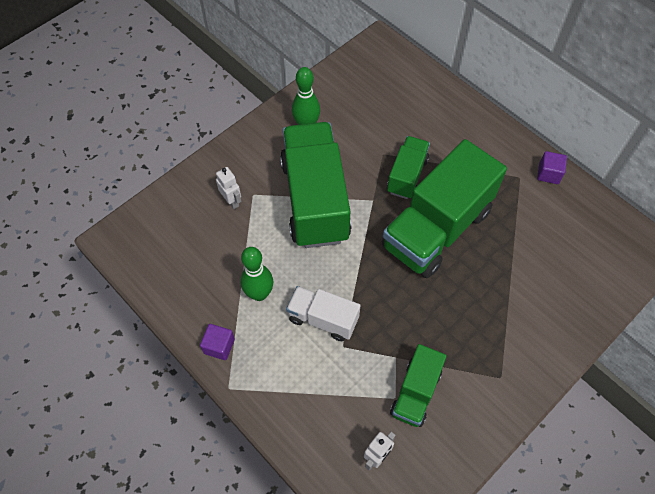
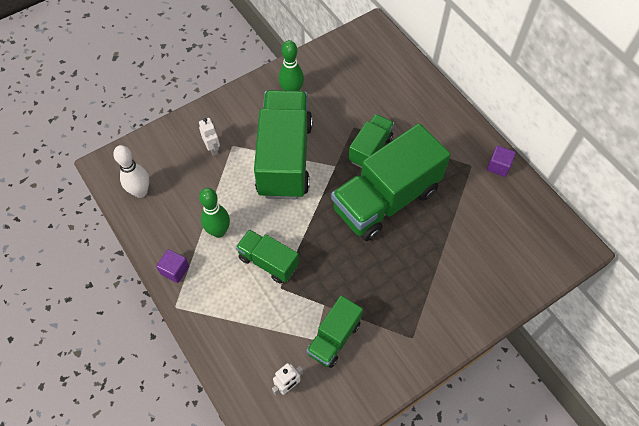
camera: 10 degrees right, 0 degrees up
white truck [286,286,361,341] -> green truck [236,229,299,283]
none -> white bowling pin [113,145,149,198]

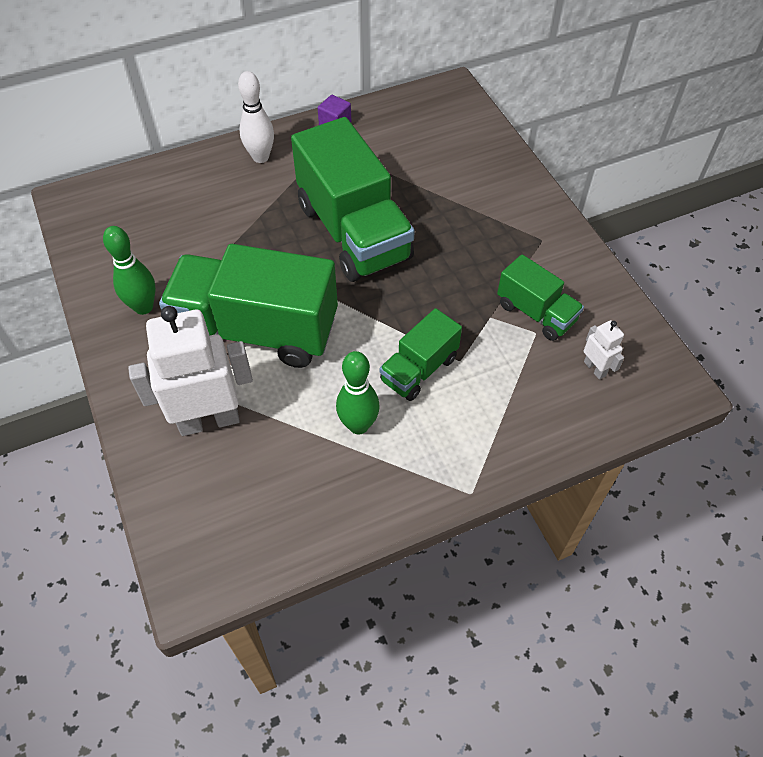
camera: 80 degrees left, 5 degrees down
white bowling pin [113,145,149,198] -> white bowling pin moved to [238,71,274,163]
purple cube [156,249,189,283] -> none
white robot [199,118,220,156] -> white robot [128,306,253,436], size x2.23
green truck [349,114,394,168] -> none

